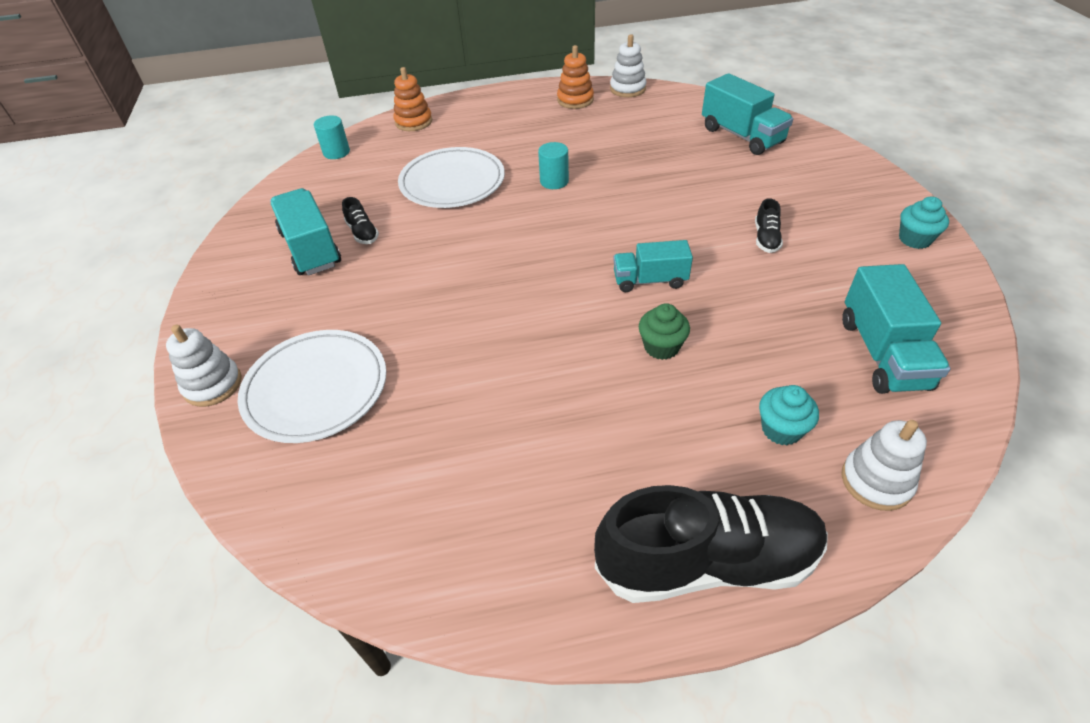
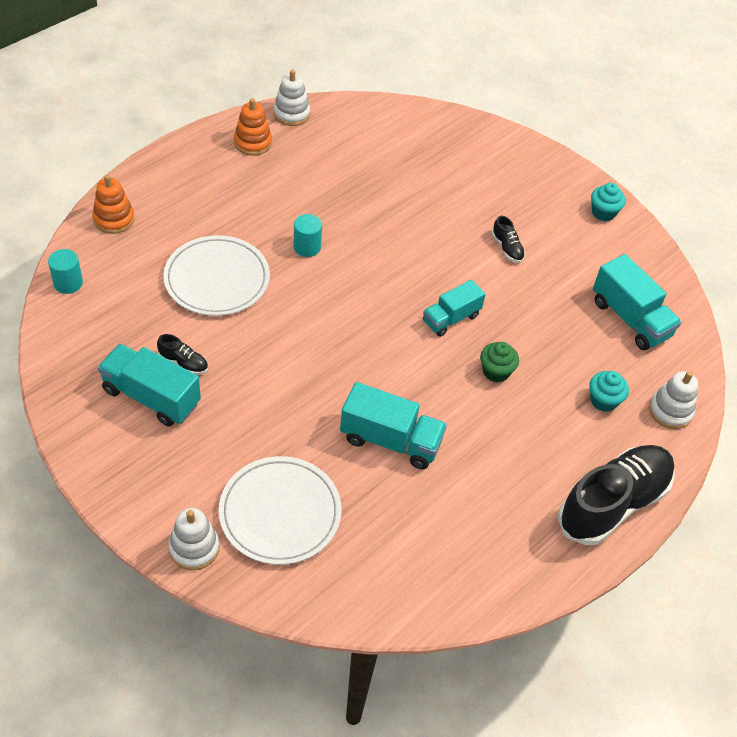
camera: 40 degrees left, 5 degrees up
turquoise truck [702,73,793,155] -> turquoise truck moved to [340,382,447,469]

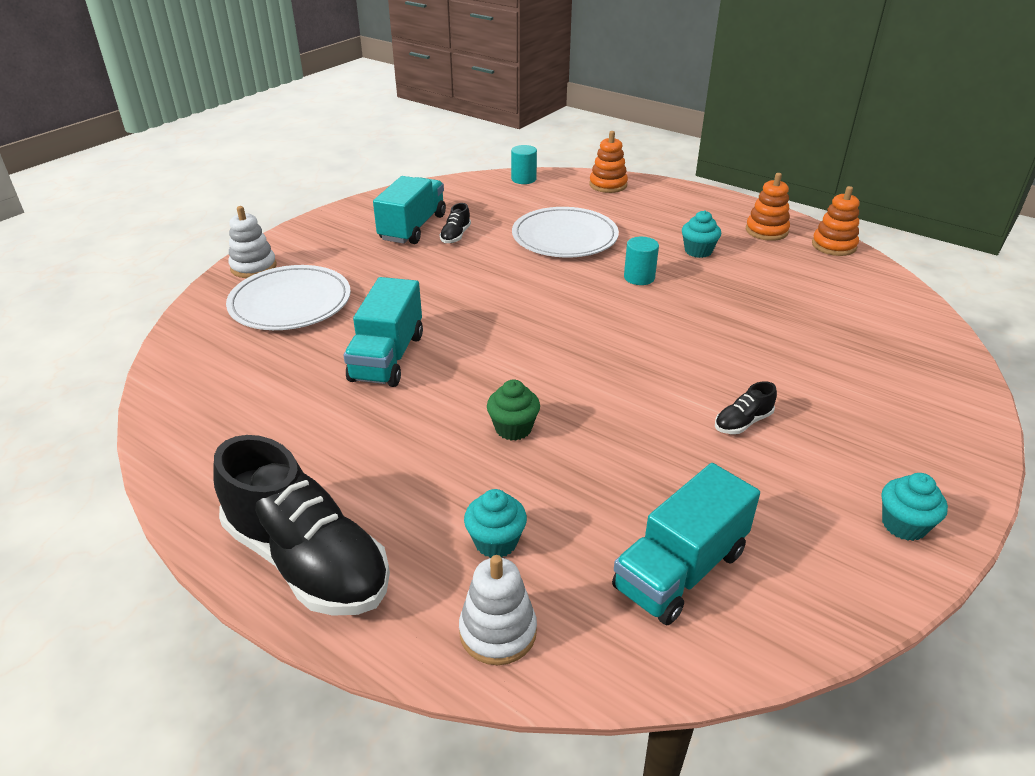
camera: 85 degrees right, 15 degrees down
white stacking toy [273,70,310,126] -> orange stacking toy [812,186,859,256]
turquoise truck [423,280,486,337] -> none
none -> turquoise cupcake [682,210,721,258]

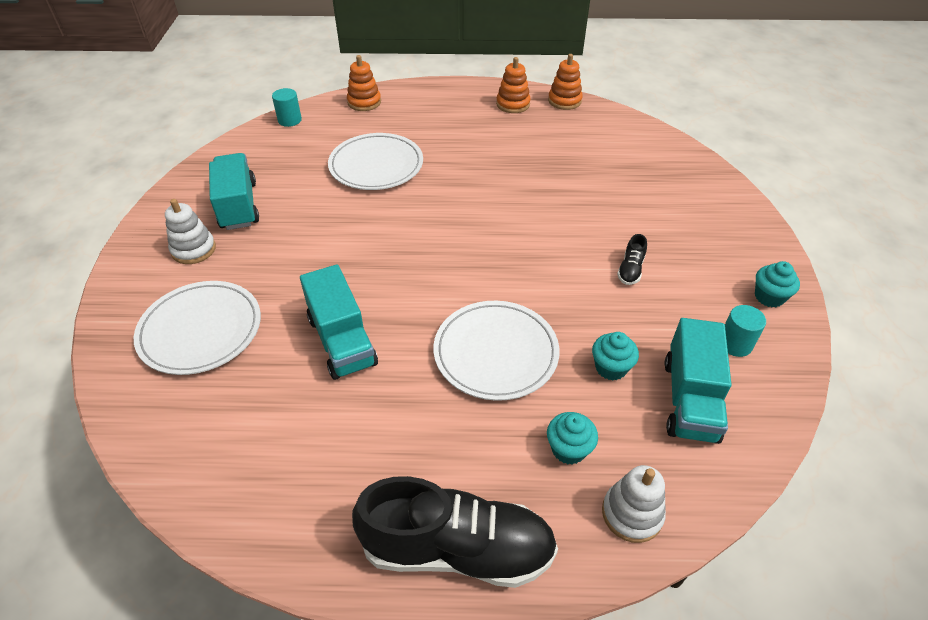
camera: 35 degrees left, 10 degrees up
white stacking toy [228,206,277,278] -> white stacking toy moved to [165,199,216,264]
black shoe [439,203,471,243] -> none
green cupcake [487,380,540,441] -> white plate [433,301,560,401]
turquoise cylinder [624,237,659,285] -> turquoise cylinder moved to [725,305,766,357]
turquoise cupcake [682,210,721,258] -> turquoise cupcake moved to [592,332,639,380]

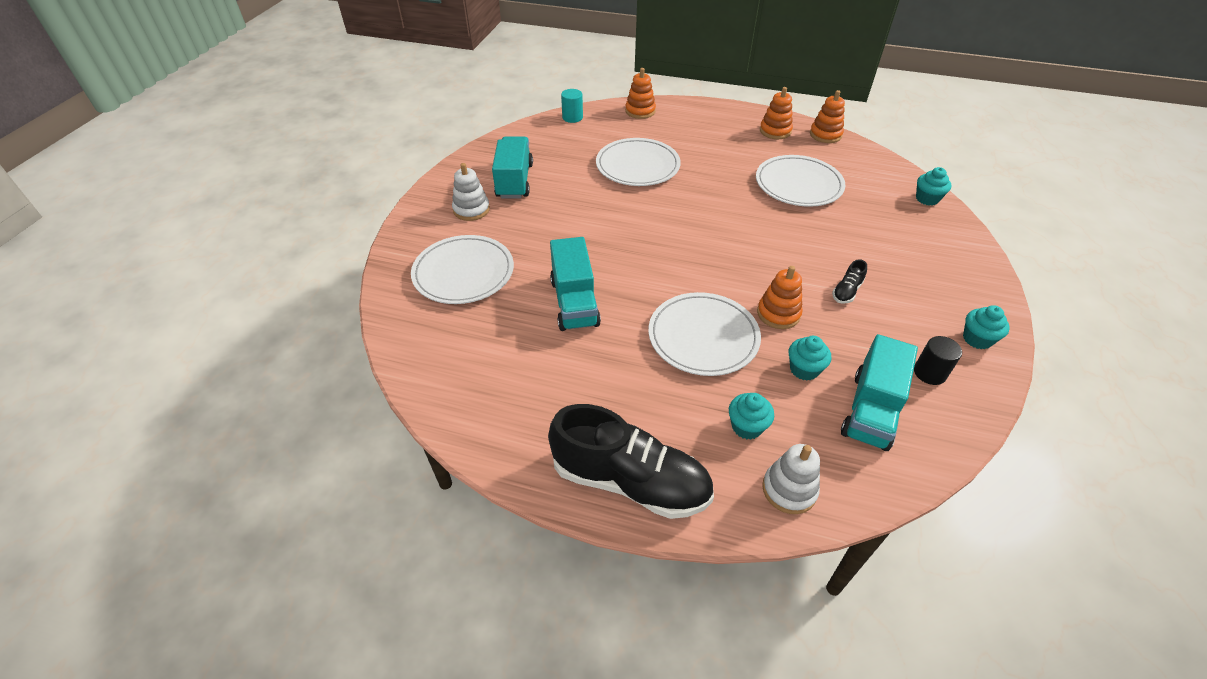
camera: 15 degrees right, 0 degrees up
turquoise cylinder [725,305,766,357] -> black cylinder [914,336,962,385]
none -> white plate [756,155,845,207]
none -> orange stacking toy [757,266,802,329]
none -> turquoise cupcake [916,167,951,206]

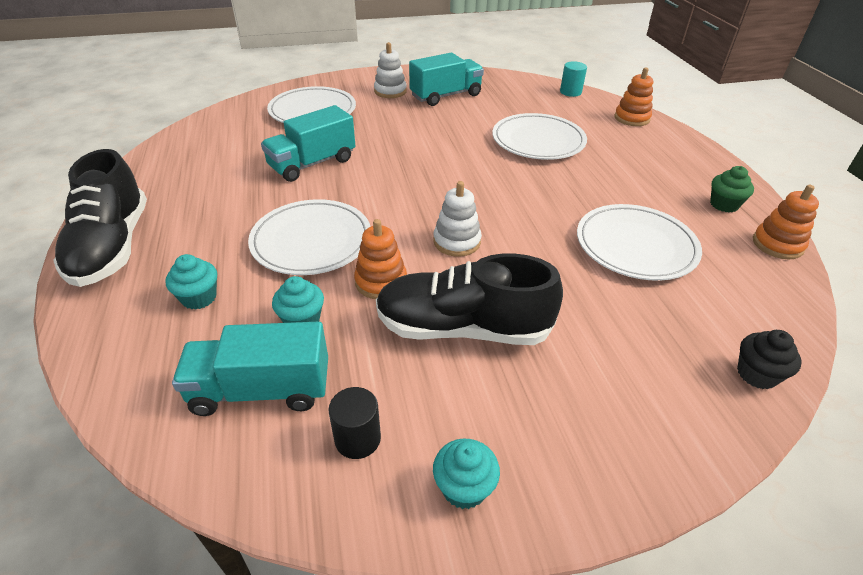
camera: 60 degrees right, 5 degrees down
orange stacking toy [760,87,793,139] -> green cupcake [710,166,754,213]
white stacking toy [762,444,820,514] -> white stacking toy moved to [433,181,482,257]
black shoe [832,259,867,304] -> black shoe [376,254,563,345], size x2.45
turquoise cupcake [916,167,951,206] -> black cupcake [737,330,802,389]

